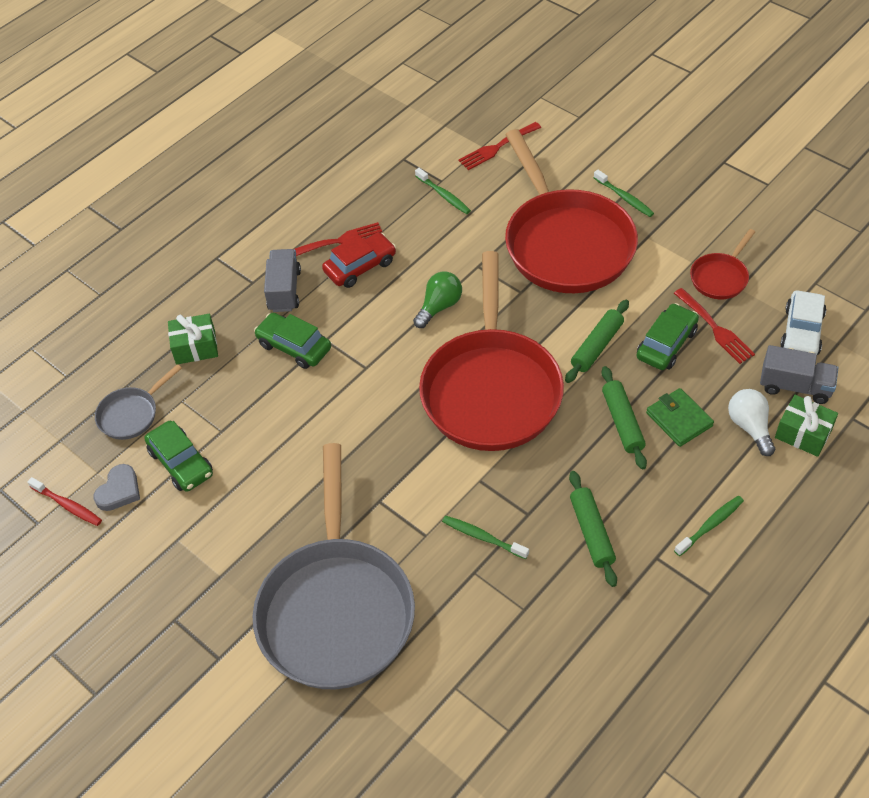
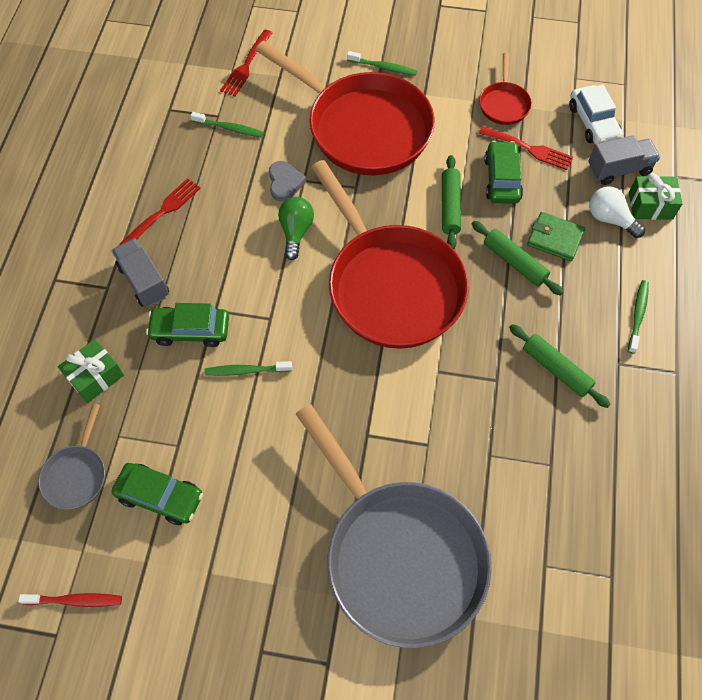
camera: 35 degrees left, 10 degrees up
grey heart [93,464,140,511] -> grey heart moved to [269,161,306,202]
red car [322,232,396,288] -> none
green toothbrush [442,515,529,559] -> green toothbrush moved to [204,361,292,376]

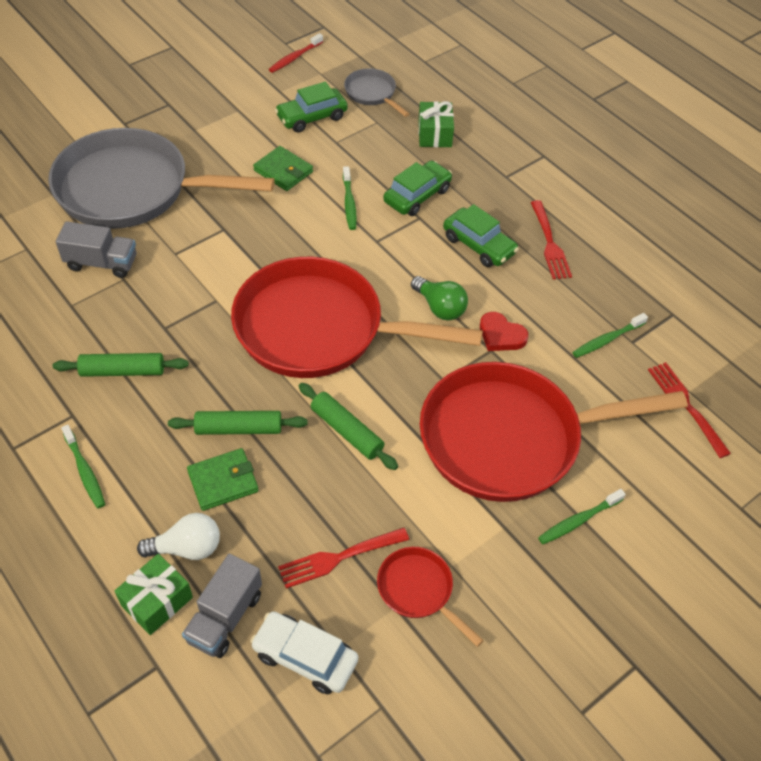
camera: 130 degrees right, 10 degrees down
grey truck [112,238,169,307] -> grey truck moved to [56,221,136,278]
green toothbrush [204,361,292,376] -> green toothbrush turned 135 degrees clockwise [343,166,357,230]
grey heart [269,161,306,202] -> red heart [480,312,528,351]
green car [484,141,523,204] -> green car moved to [443,204,519,267]
none -> green wallet [253,146,313,191]

